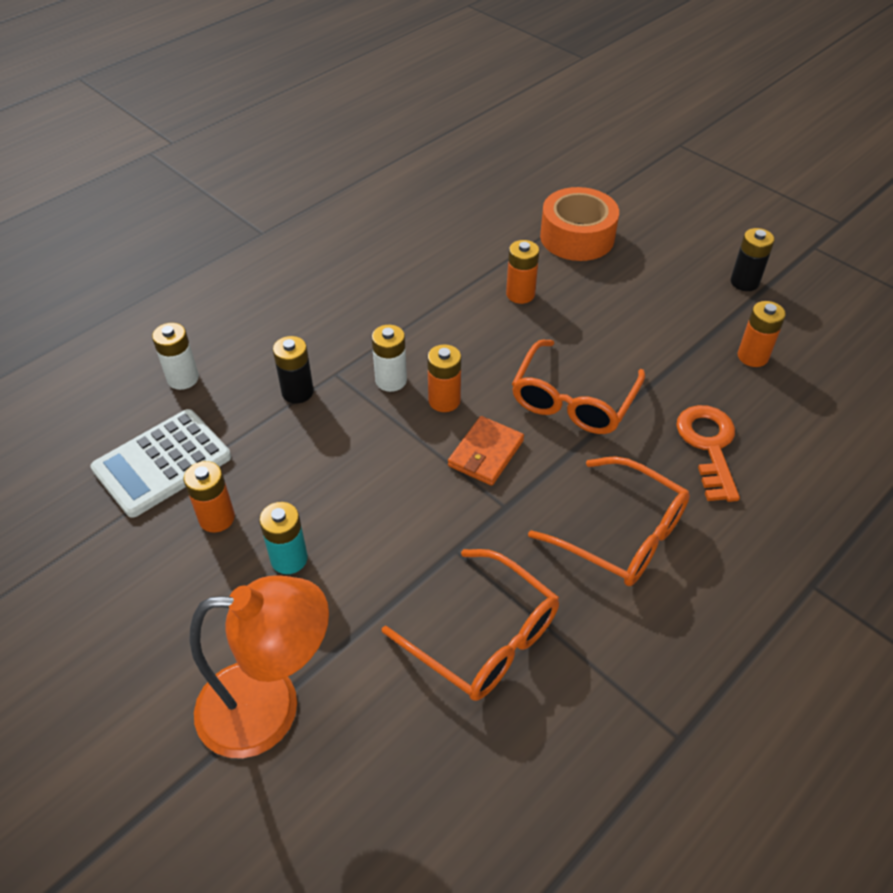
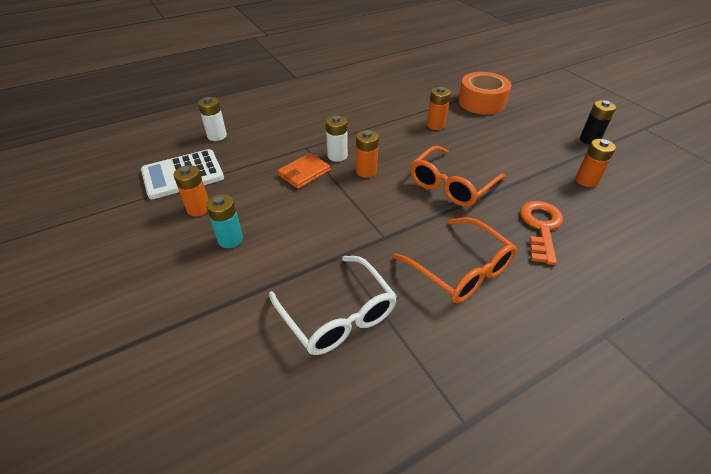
camera: 15 degrees right, 5 degrees down
orange lamp [189,575,329,758] -> none
black battery [273,336,314,403] -> none
orange glasses [382,549,559,701] -> white glasses [269,256,397,355]
orange wallet [448,416,524,486] -> orange wallet moved to [278,153,330,189]

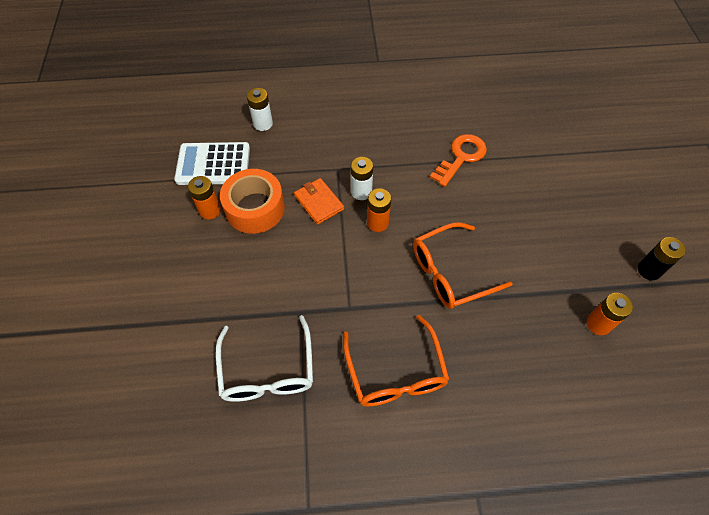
camera: 25 degrees right, 15 degrees up
turquoise battery [206,194,243,248] -> none
orange wallet [278,153,330,189] -> orange wallet turned 75 degrees clockwise [294,178,344,225]
orange battery [427,87,451,130] -> none
orange tape [458,72,512,115] -> orange tape moved to [220,169,285,234]
orange key [520,201,563,265] -> orange key moved to [430,134,487,187]

